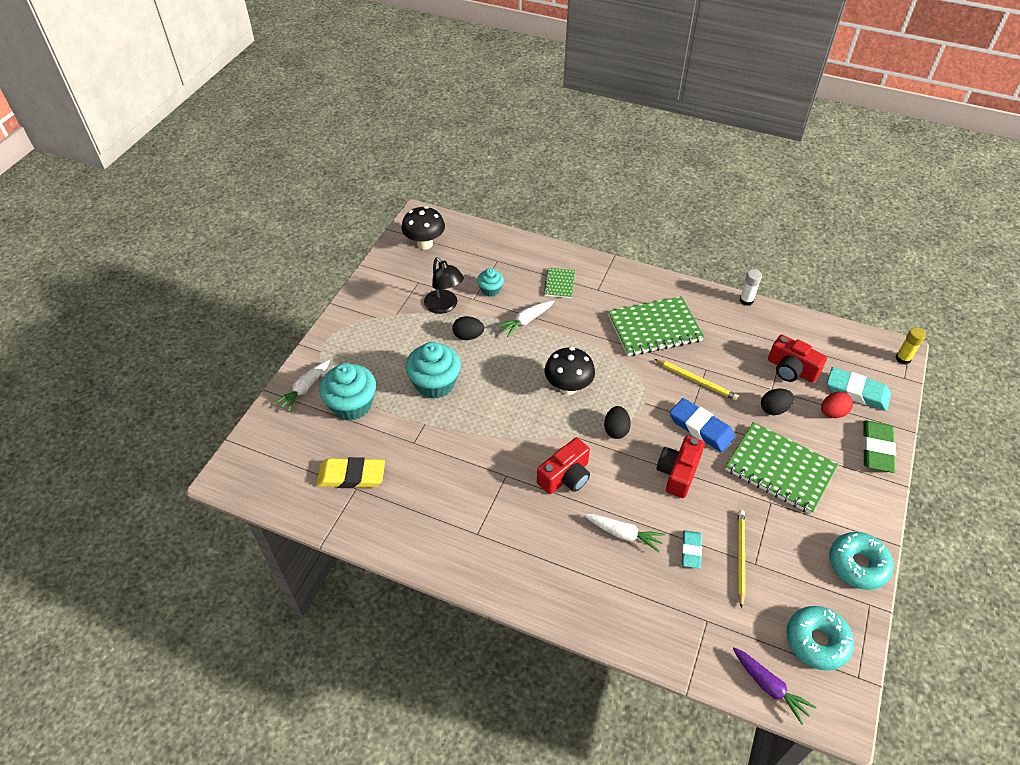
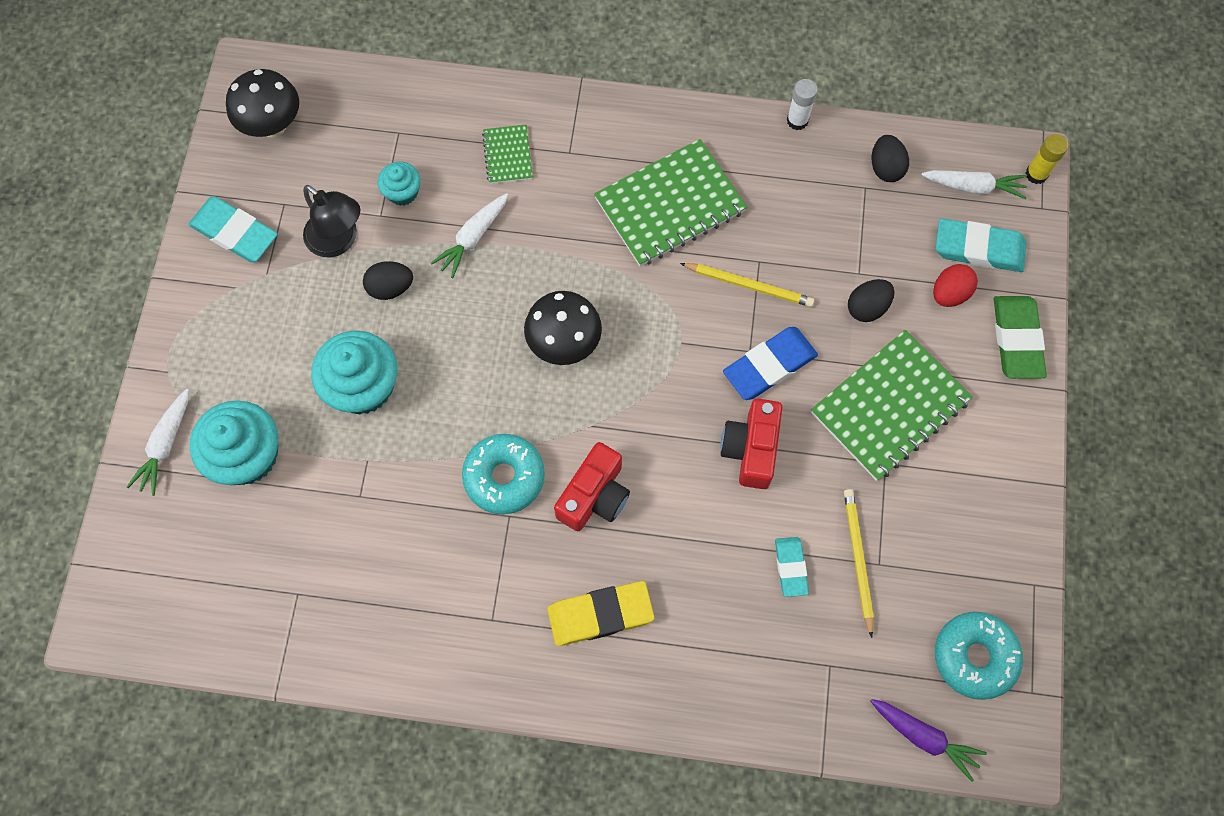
camera: 15 degrees left, 20 degrees up
yellow eraser [316,457,385,488] -> yellow eraser moved to [547,581,654,646]
white carrot [584,514,665,552] -> white carrot moved to [921,170,1027,199]
black egg [604,406,631,439] -> black egg moved to [872,135,909,182]
blue eraser [670,398,735,452] -> blue eraser turned 60 degrees counterclockwise [723,327,818,400]
green notebook [725,422,838,514] -> green notebook turned 60 degrees counterclockwise [811,330,972,481]
red camera [768,335,827,383] -> none
turquoise donut [829,532,894,590] -> turquoise donut moved to [462,434,545,514]
none -> turquoise eraser [188,196,278,262]

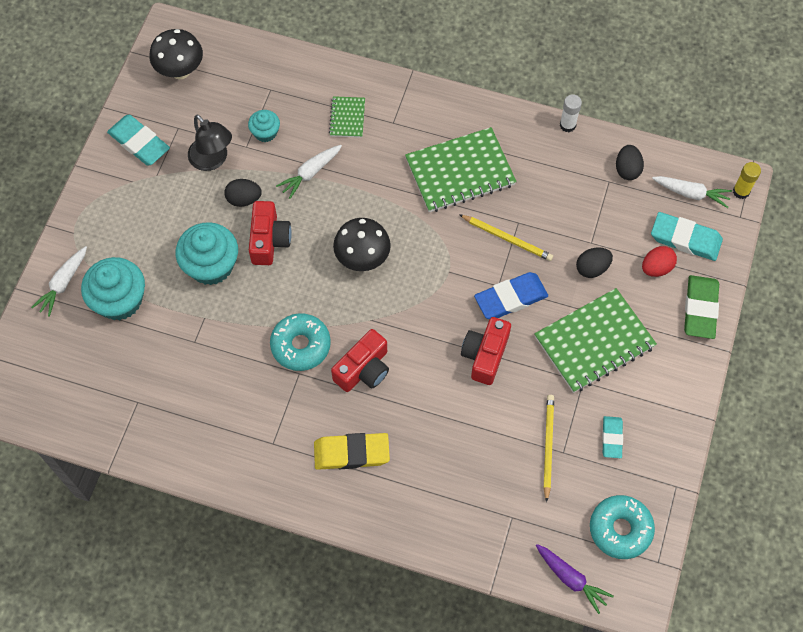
camera: 10 degrees right, 5 degrees down
turquoise eraser [775,537,809,597] -> turquoise eraser moved to [602,416,623,458]
none -> red camera [249,201,292,265]

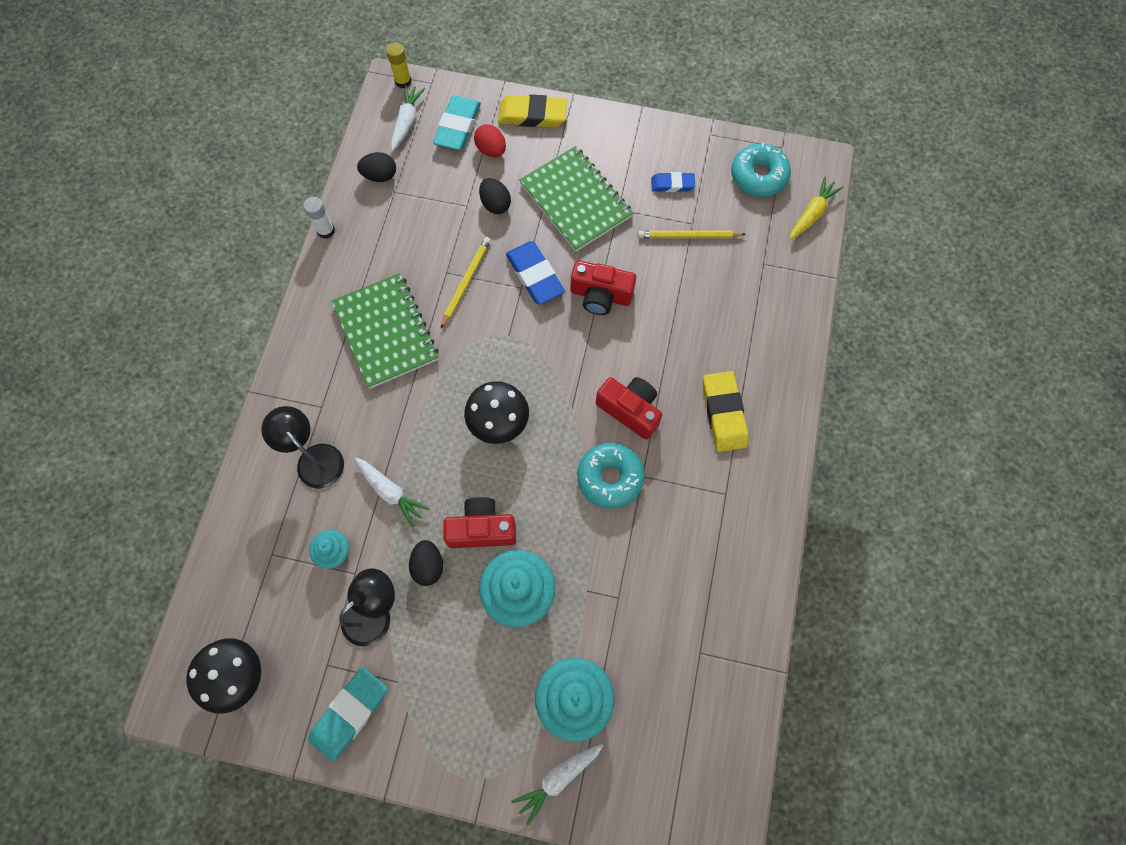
camera: 95 degrees left, 5 degrees up
white carrot [31,246,87,317] -> white carrot turned 120 degrees clockwise [511,744,603,825]
green notebook [329,96,365,138] -> black lamp [261,406,344,489]
purple carrot [536,544,614,614] -> yellow carrot [790,176,843,240]
turquoise eraser [602,416,623,458] -> blue eraser [651,172,695,192]
green eraser [684,275,719,339] -> yellow eraser [498,94,567,127]

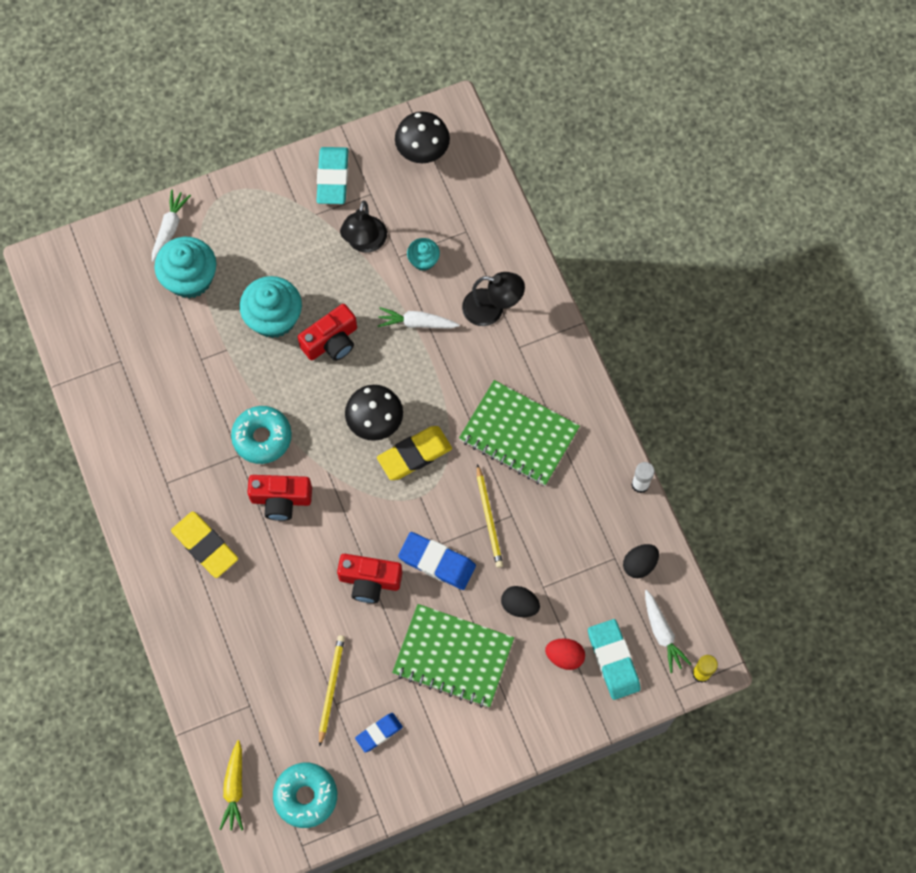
camera: 145 degrees right, 0 degrees up
black egg [409,540,443,586] -> none
yellow eraser [498,94,567,127] -> yellow eraser moved to [377,426,452,480]
red camera [570,260,636,315] -> red camera turned 150 degrees counterclockwise [337,554,402,603]
yellow pencil [638,230,746,238] -> yellow pencil turned 45 degrees counterclockwise [319,635,345,747]

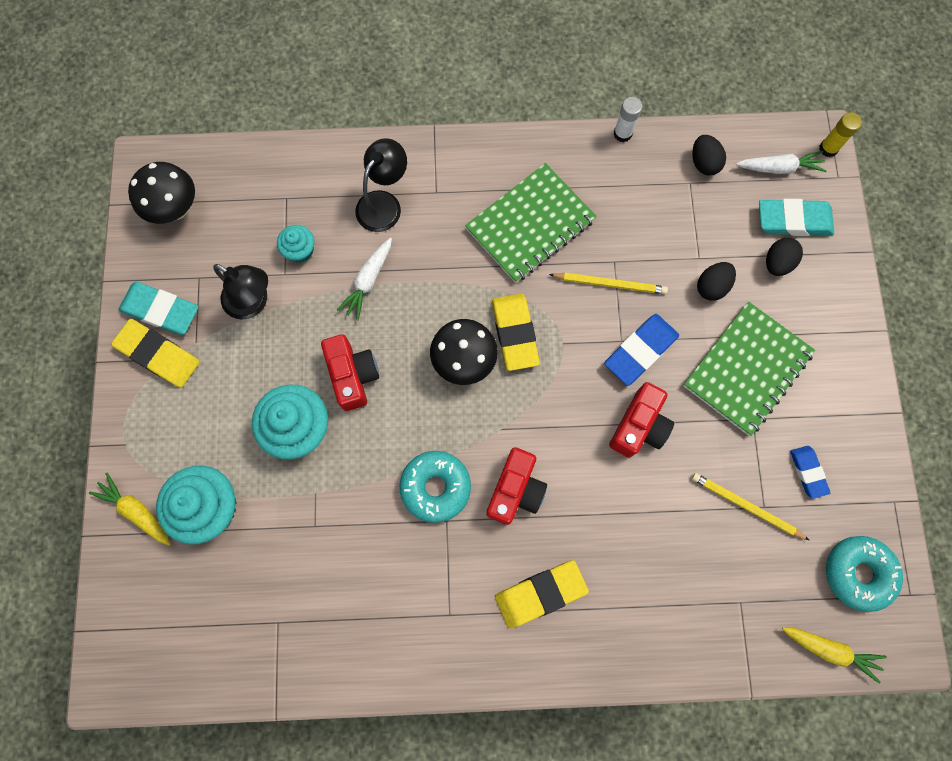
camera: 70 degrees left, 5 degrees up
white carrot [152,190,191,262] -> yellow carrot [89,472,171,545]
red egg [545,638,585,670] -> black egg [766,238,803,276]
none -> yellow eraser [111,319,200,388]

